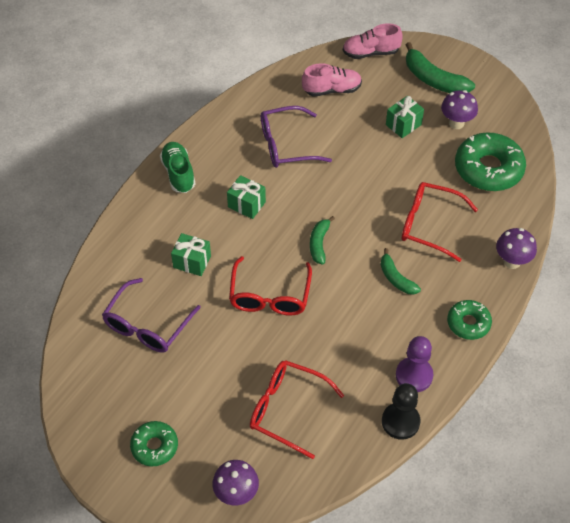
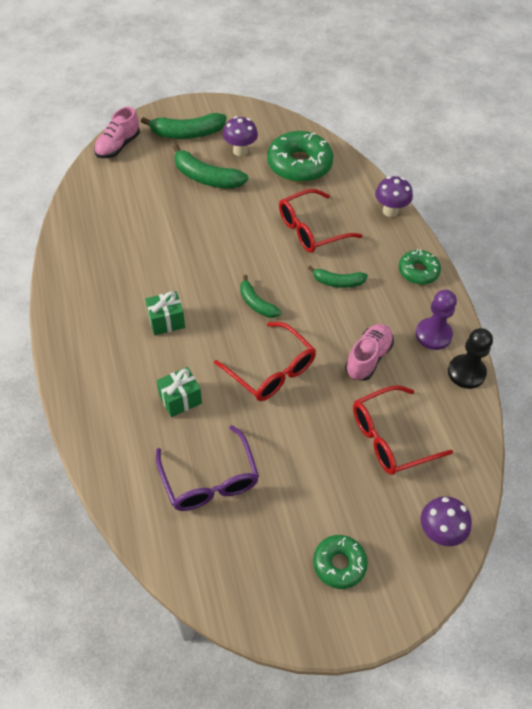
camera: 50 degrees left, 0 degrees up
green shoe [160,142,195,193] -> none
purple glasses [261,106,332,168] -> none
pink shoe [302,63,362,97] -> pink shoe moved to [345,324,394,381]
green gift [386,96,424,138] -> green banana [172,144,248,189]

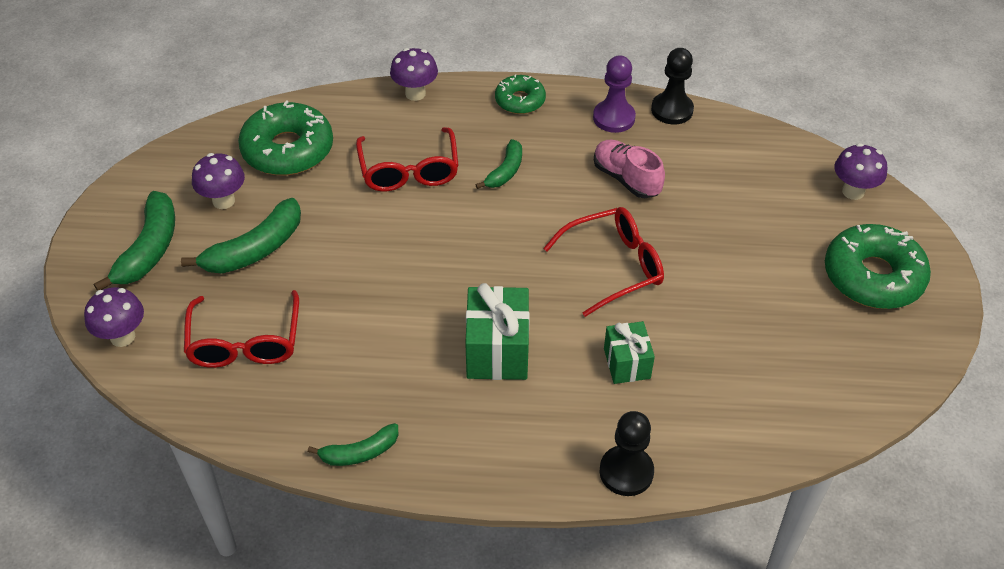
camera: 70 degrees left, 5 degrees down
pink shoe [94,107,140,158] -> purple mushroom [84,287,144,347]
green gift [145,291,185,335] -> green gift [465,283,530,380], size x1.58
purple glasses [156,425,259,511] -> none
green banana [240,275,282,318] -> green banana moved to [308,423,398,466]
green donut [313,535,368,589] -> green donut [825,224,931,309], size x1.75
red glasses [353,385,453,475] -> red glasses moved to [184,290,299,368]
none -> black pawn [599,411,654,496]

